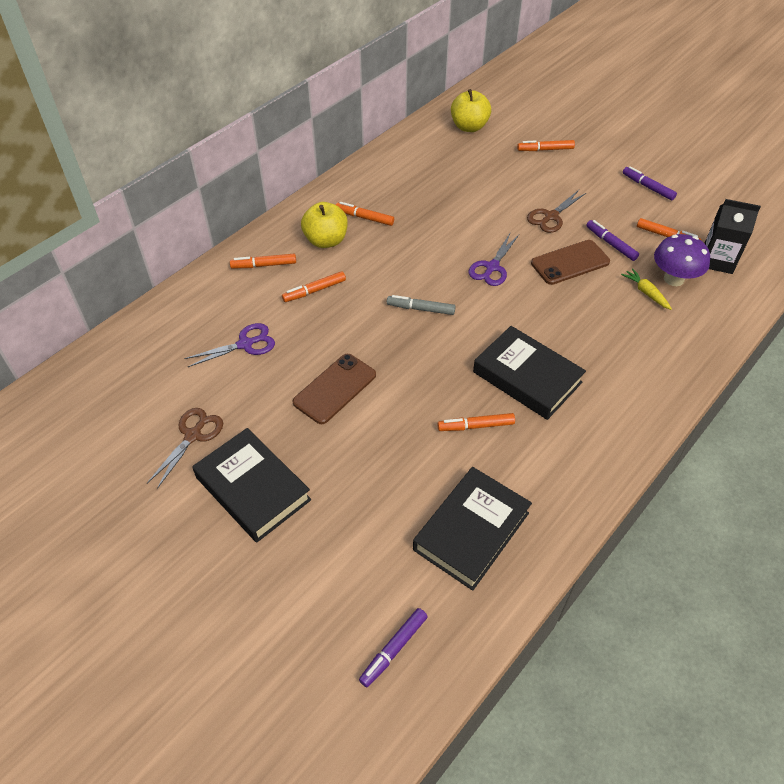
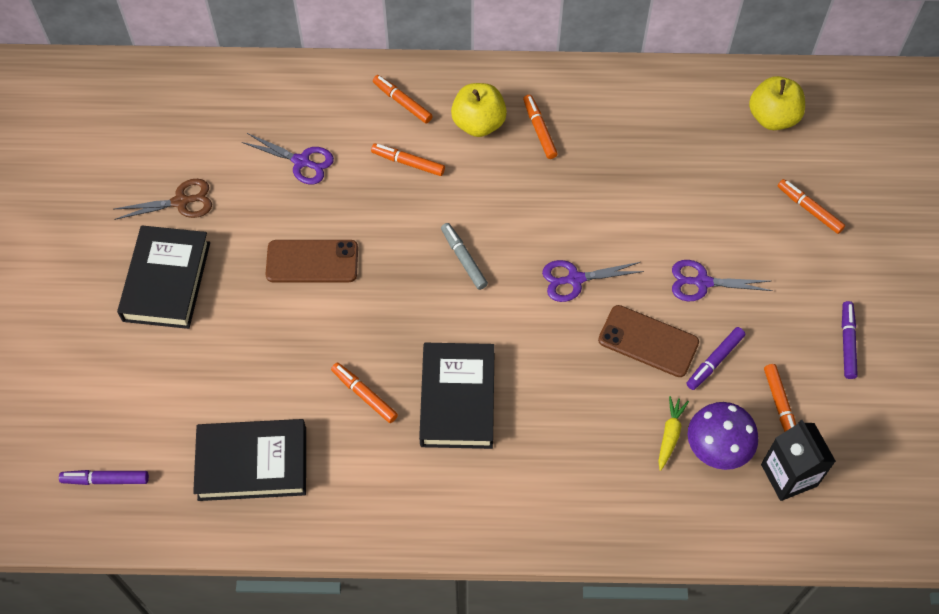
camera: 50 degrees right, 10 degrees up
brown scissors [527,190,586,233] -> purple scissors [672,260,773,301]
purple marker [586,220,639,261] -> purple marker turned 150 degrees counterclockwise [686,327,745,390]

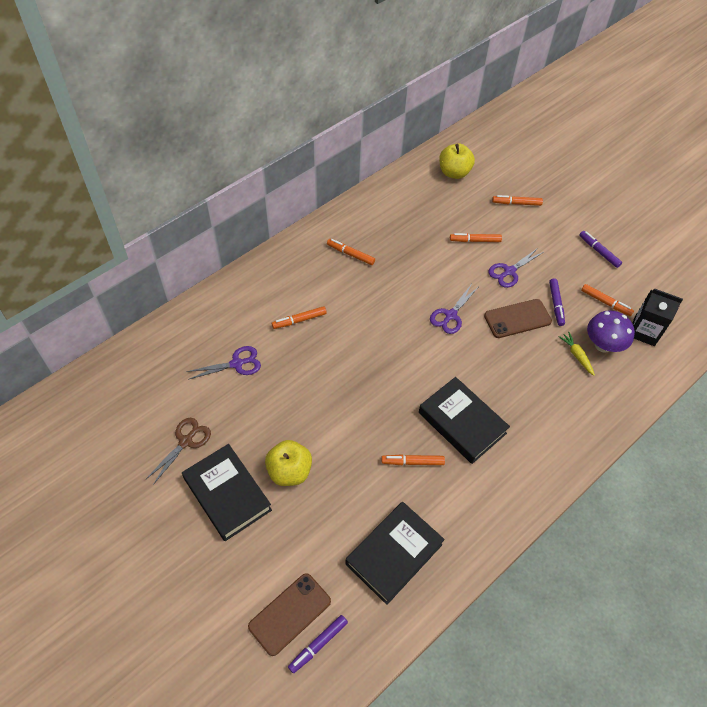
camera: 45 degrees left, 5 degrees down
brown phone [266,240,358,283] -> brown phone moved to [248,573,331,656]
orange marker [373,75,432,124] -> orange marker moved to [450,233,502,242]
grey marker [441,223,488,290] -> none
yellow apple [451,83,507,137] -> yellow apple moved to [265,440,312,486]

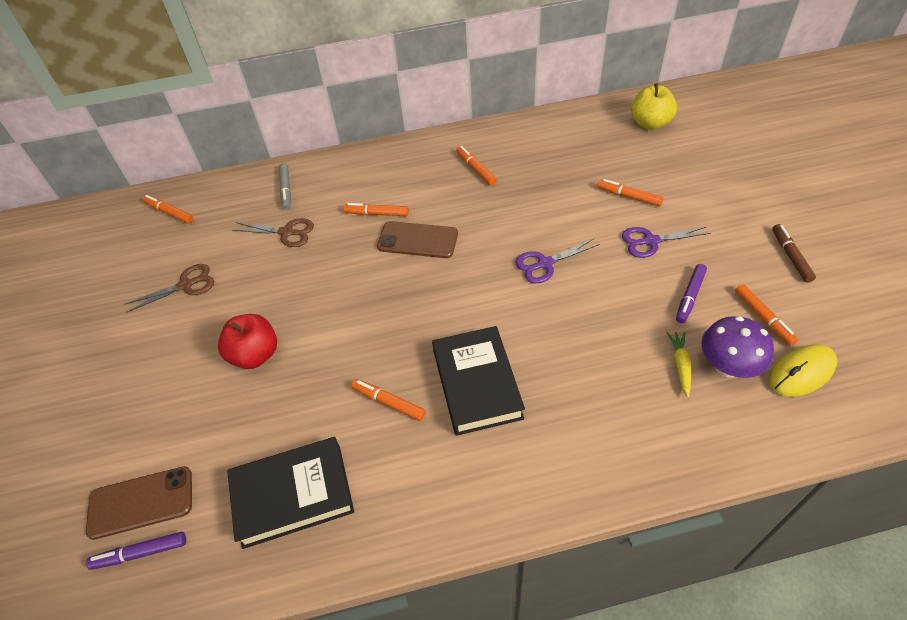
camera: 35 degrees right, 5 degrees down
black book [182,444,272,541] -> none
purple scissors [186,346,261,380] -> brown scissors [233,218,314,247]
yellow apple [265,440,312,486] -> red apple [218,314,277,369]
brown phone [484,299,552,338] -> brown phone moved to [377,221,458,258]
orange marker [492,195,543,206] -> orange marker moved to [143,195,193,223]
purple marker [579,231,622,268] -> brown marker [772,224,816,283]
black carton [632,288,683,346] -> yellow mouse [769,344,837,397]
none -> grey marker [279,163,291,210]

